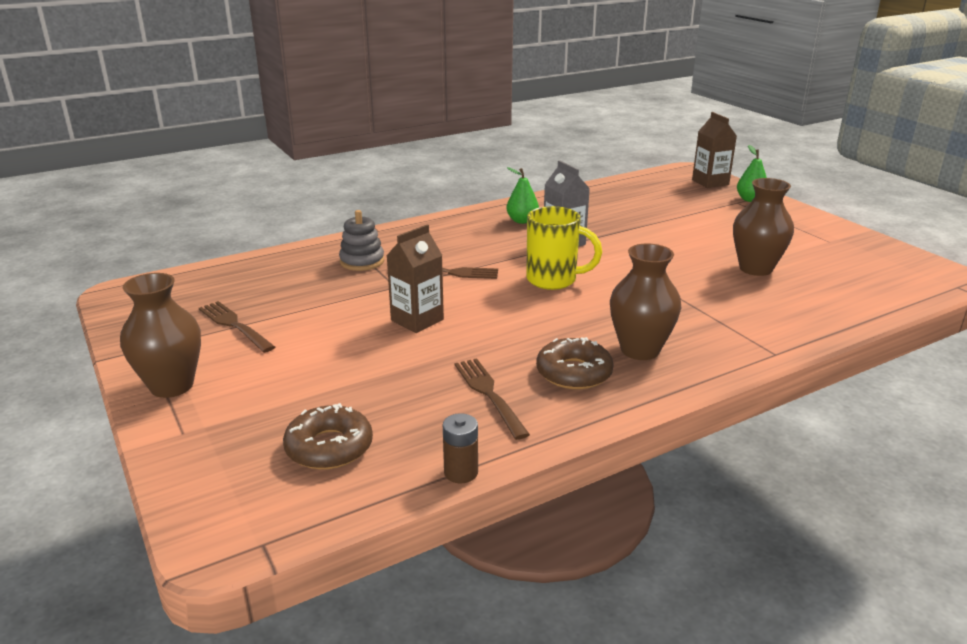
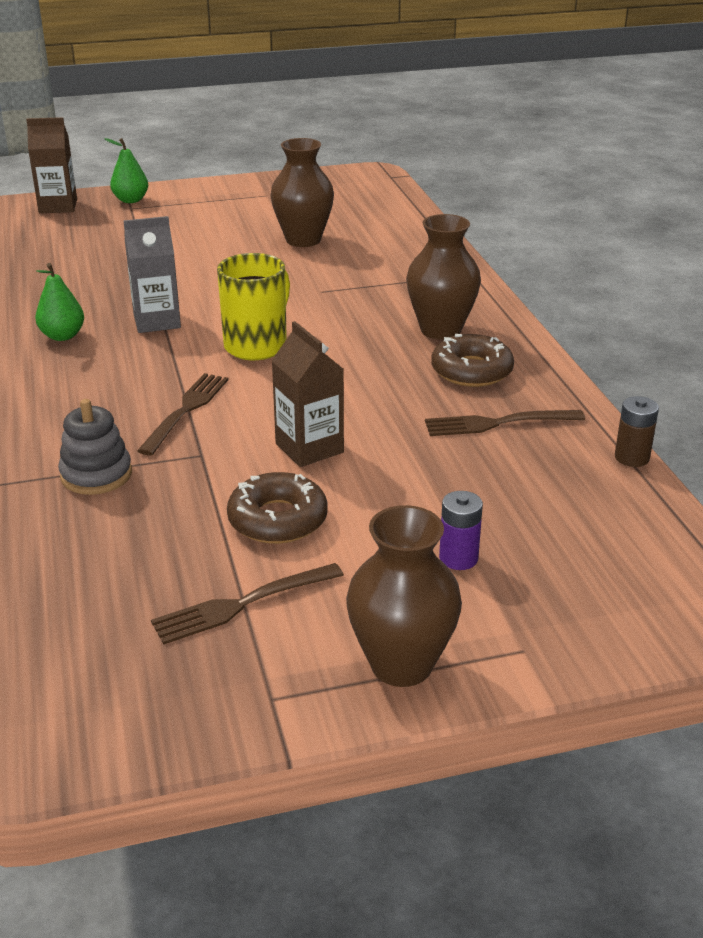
camera: 75 degrees left, 5 degrees up
brown donut [283,403,373,470] -> brown donut moved to [227,472,328,544]
none -> purple battery [439,491,483,570]

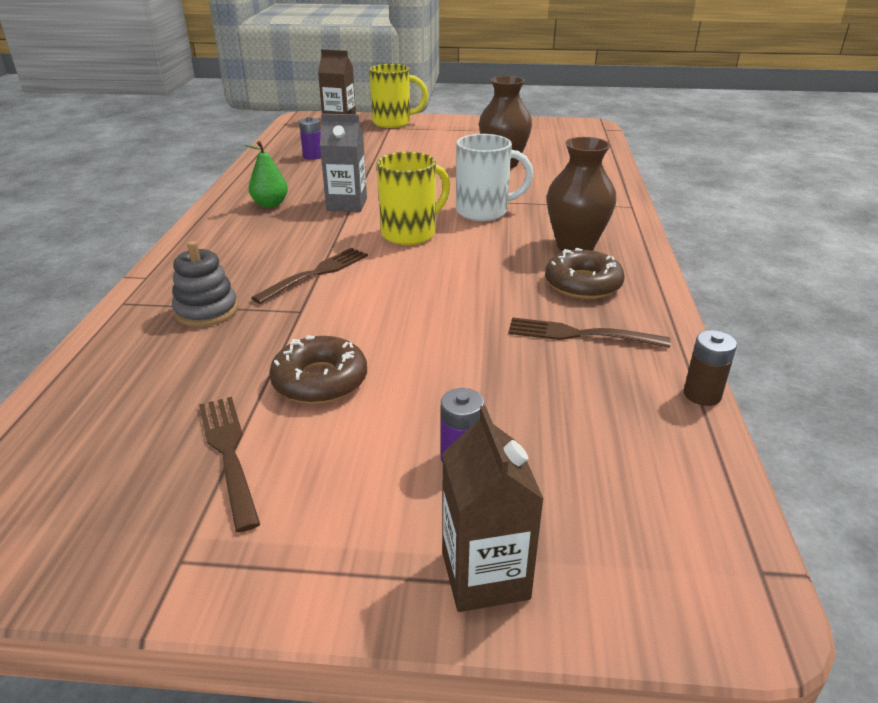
camera: 20 degrees right, 0 degrees up
green pear [104,138,148,203] -> yellow mug [369,64,428,128]
brown fork [151,563,344,644] -> brown fork turned 75 degrees clockwise [199,397,260,532]
brown carton [271,321,344,467] -> brown carton moved to [442,405,544,612]
brown vase [346,505,462,687] -> none
none -> purple battery [299,117,321,160]
none -> white mug [456,134,534,221]

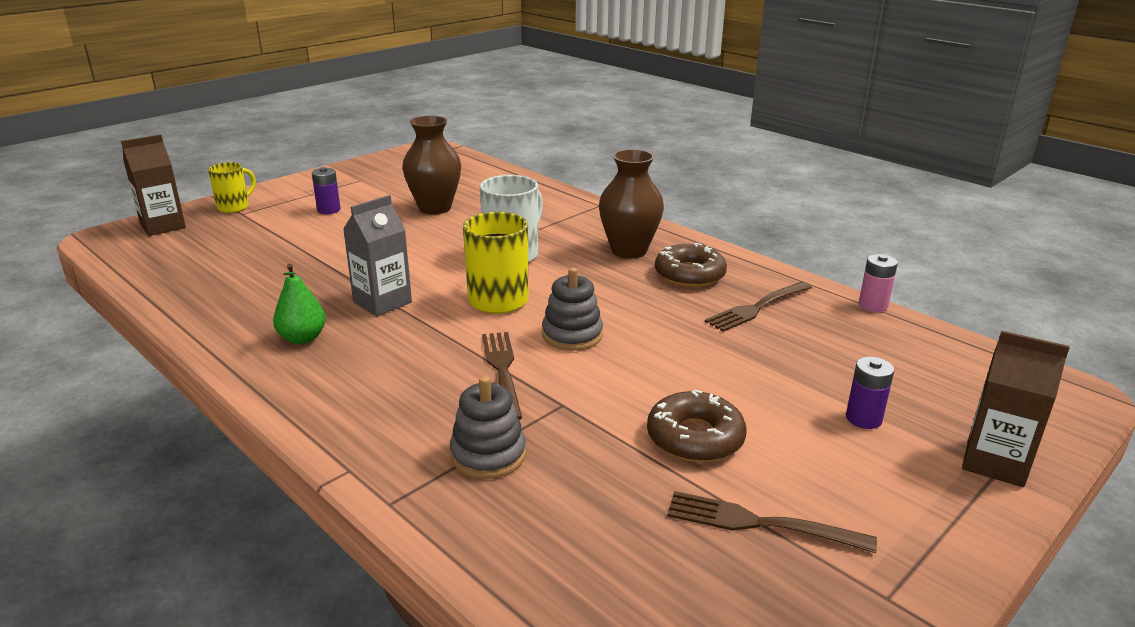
camera: 50 degrees left, 5 degrees down
purple battery [299,117,321,160] -> purple battery moved to [312,167,341,214]
yellow mug [369,64,428,128] -> yellow mug [208,162,256,213], size x0.63
brown battery [683,330,737,406] -> pink battery [859,254,898,312]
none -> grey stacking toy [542,267,603,351]

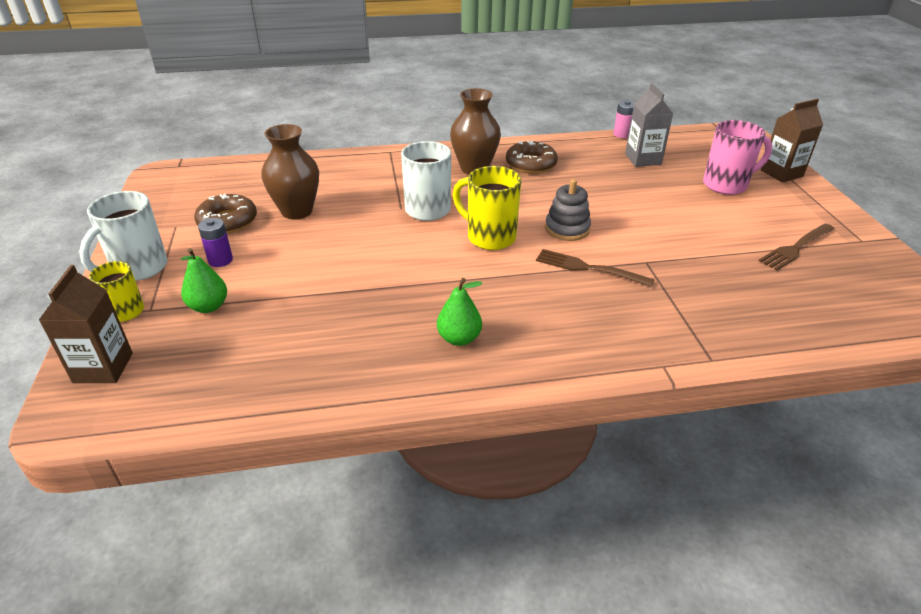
camera: 55 degrees left, 10 degrees up
grey carton [343,195,412,316] -> grey carton moved to [625,83,673,167]
grey stacking toy [450,376,526,479] -> none
brown donut [647,390,747,462] -> brown donut moved to [194,194,257,233]
brown fork [705,281,812,332] -> none
purple battery [846,357,894,429] -> pink mug [703,120,772,195]
none -> white mug [79,191,168,281]
none -> green pear [181,248,227,313]

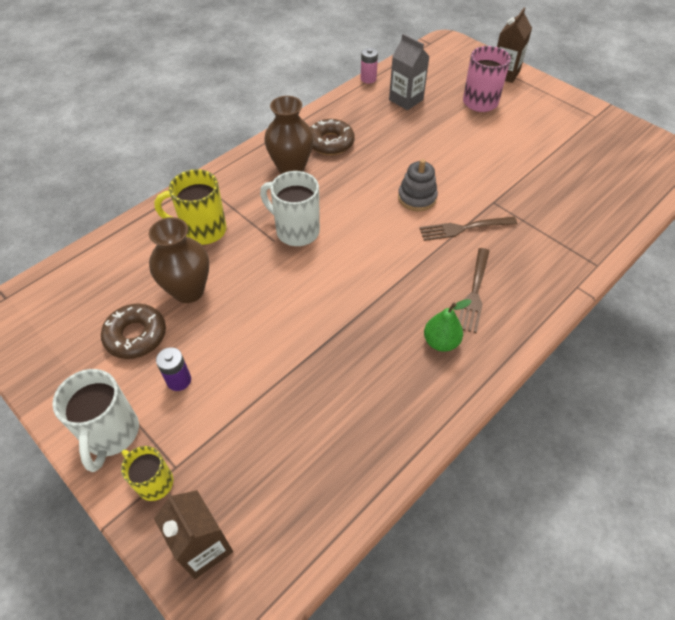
camera: 35 degrees left, 15 degrees up
green pear [181,248,227,313] -> none
yellow mug [453,166,521,250] -> yellow mug moved to [154,169,226,245]
brown fork [759,224,835,271] -> brown fork moved to [459,248,490,333]

